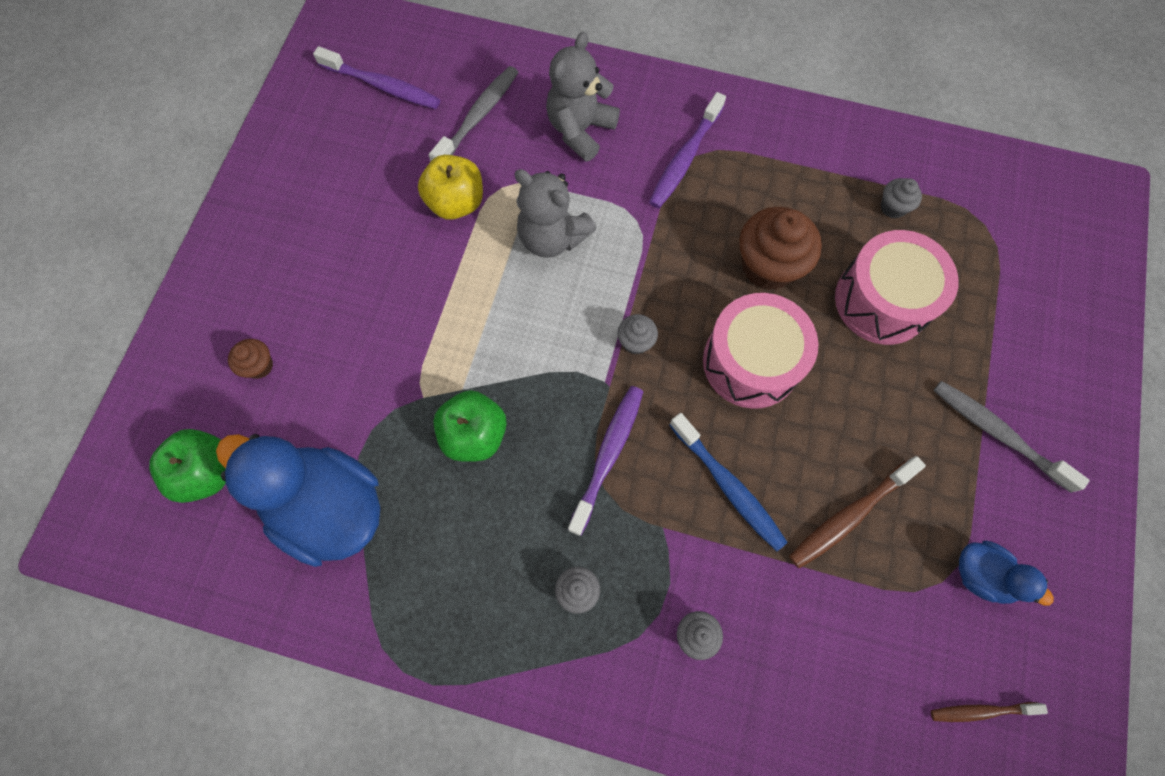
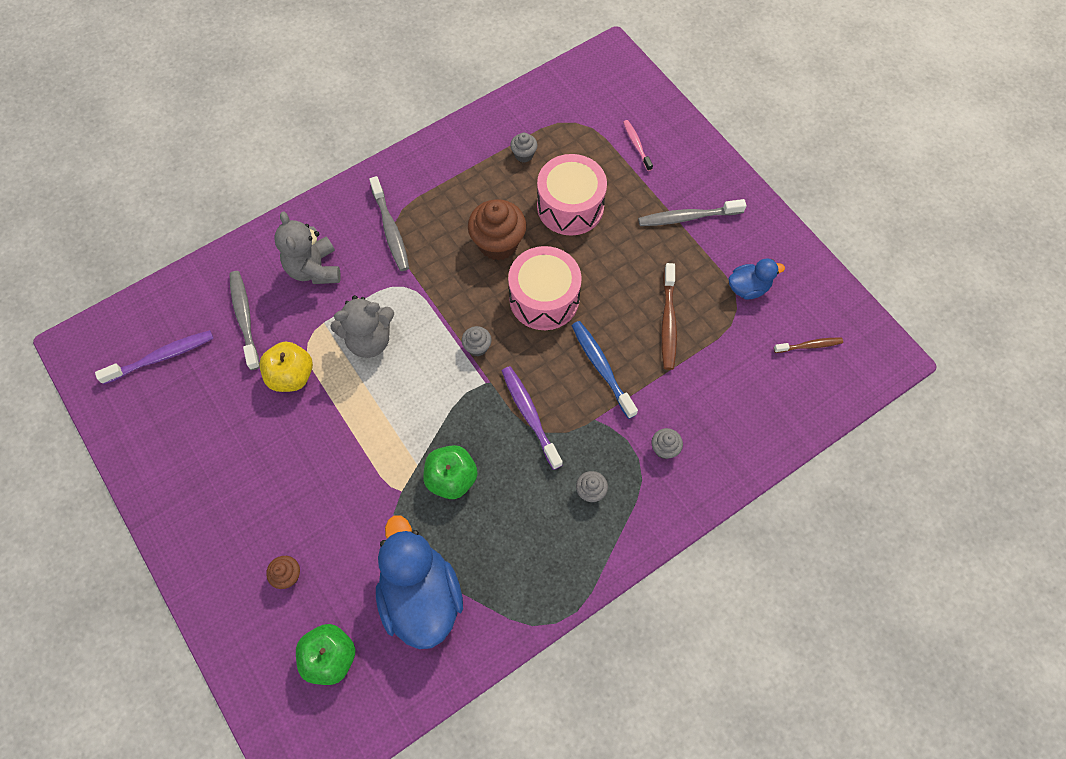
camera: 50 degrees left, 5 degrees down
blue duck [216,434,381,567] -> blue duck turned 90 degrees clockwise [376,515,463,649]
purple toothbrush [649,92,726,208] -> grey toothbrush [369,176,409,271]
blue toothbrush [669,413,788,552] -> blue toothbrush turned 120 degrees counterclockwise [572,321,638,419]
brown toothbrush [931,702,1048,722] -> brown toothbrush turned 135 degrees counterclockwise [774,338,843,353]
none -> pink toothbrush [623,120,653,171]

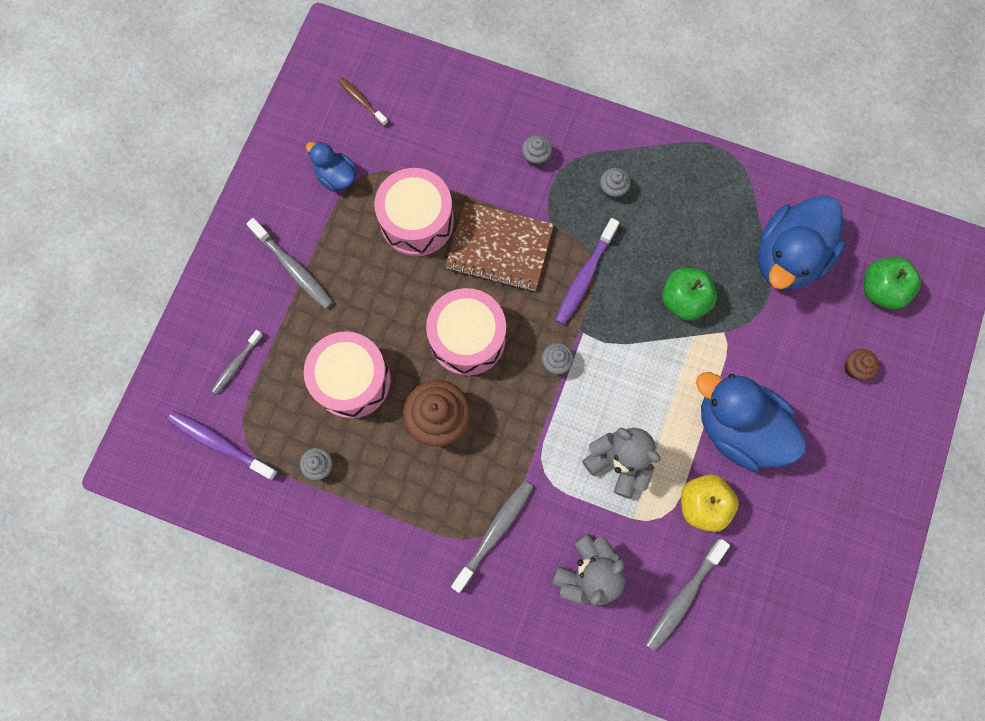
camera: 125 degrees left, 10 degrees up
purple toothbrush [95,330,214,385] -> purple toothbrush moved to [168,411,278,480]
blue toothbrush [572,321,638,419] -> brown notebook [445,201,554,291]
pink toothbrush [623,120,653,171] -> grey toothbrush [211,330,263,394]
brown toothbrush [661,263,677,370] -> pink drum [374,168,454,256]
none -> blue duck [696,372,807,471]

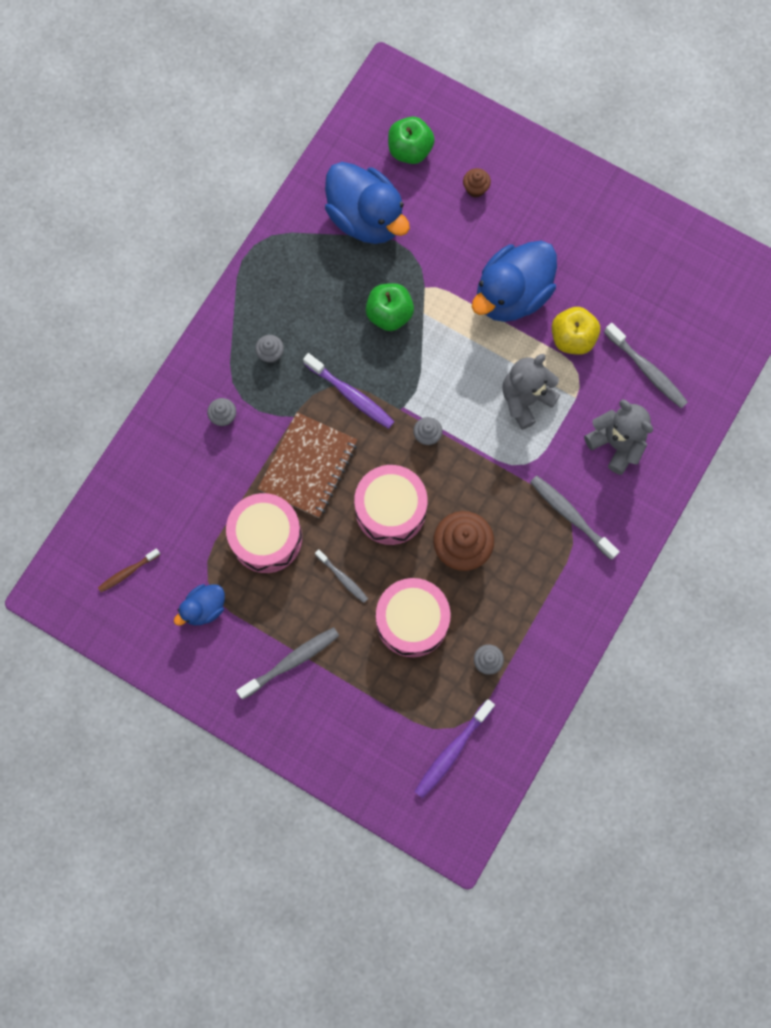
camera: 80 degrees left, 0 degrees up
grey toothbrush [211,330,263,394] -> grey toothbrush moved to [315,549,368,603]

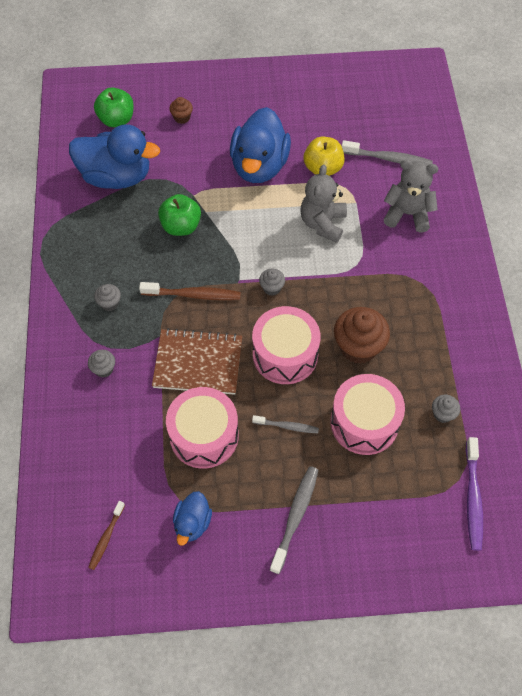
camera: 35 degrees left, 15 degrees down
brown notebook [258,412,357,518] -> brown notebook turned 75 degrees counterclockwise [152,328,242,395]
purple toothbrush [303,353,395,429] -> brown toothbrush [139,282,241,300]
grey toothbrush [530,475,620,560] -> none

